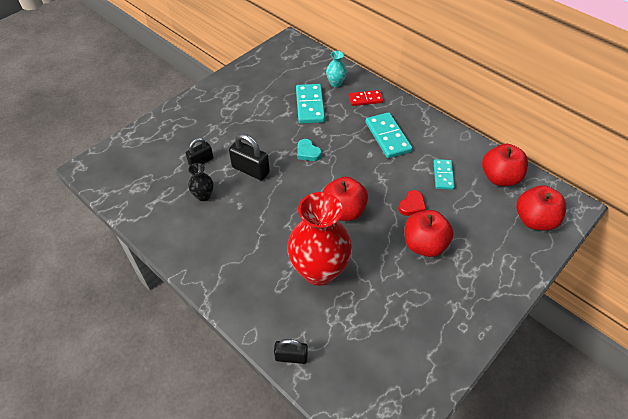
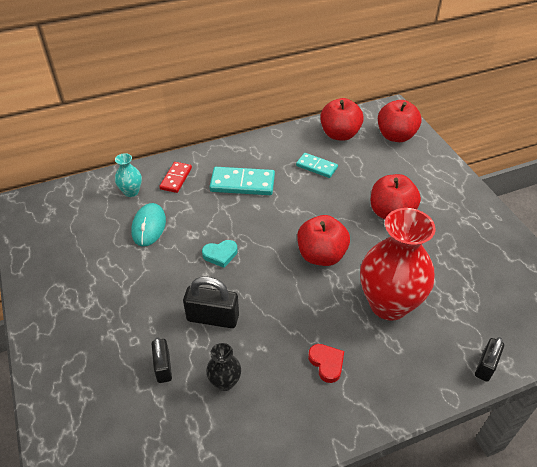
camera: 65 degrees left, 5 degrees down
black padlock [229,134,270,181] -> black padlock turned 45 degrees clockwise [183,277,239,328]
turquoise domino [296,84,325,124] -> turquoise mouse [131,203,166,246]
red heart [398,190,426,216] -> red heart moved to [308,344,344,383]

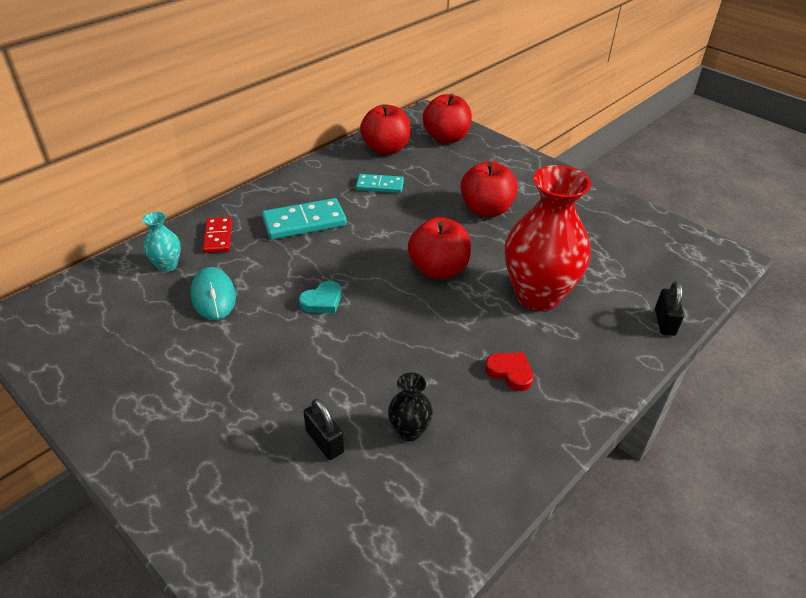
camera: 25 degrees left, 5 degrees down
black padlock [183,277,239,328] -> none

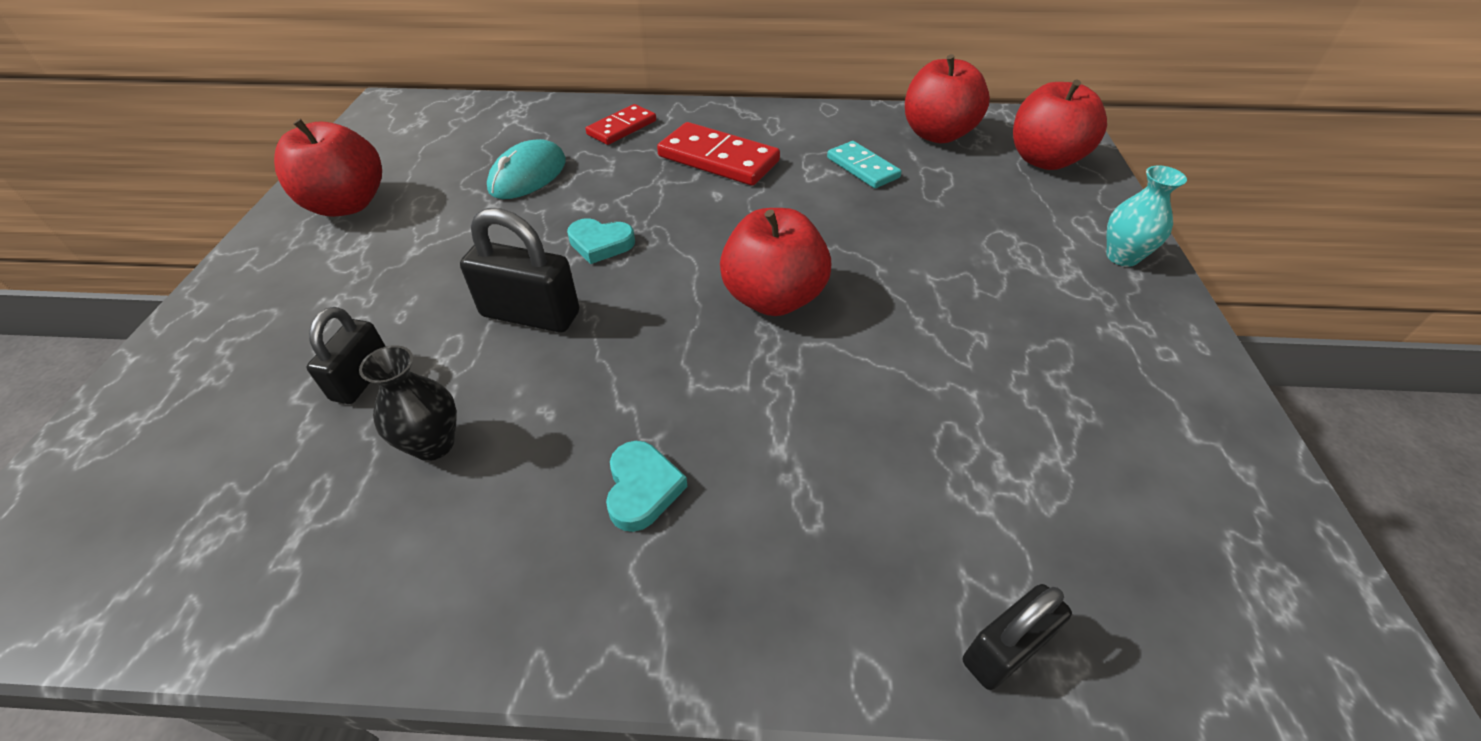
camera: 50 degrees right, 5 degrees up
turquoise vase [142,212,181,272] -> turquoise vase moved to [1107,165,1187,267]
turquoise domino [262,198,347,240] -> red domino [657,122,780,186]
red apple [460,161,518,217] -> red apple moved to [274,119,382,217]
red heart [485,353,534,391] -> turquoise heart [606,441,688,532]
red vase [505,165,591,311] -> none
none -> black padlock [460,208,580,332]

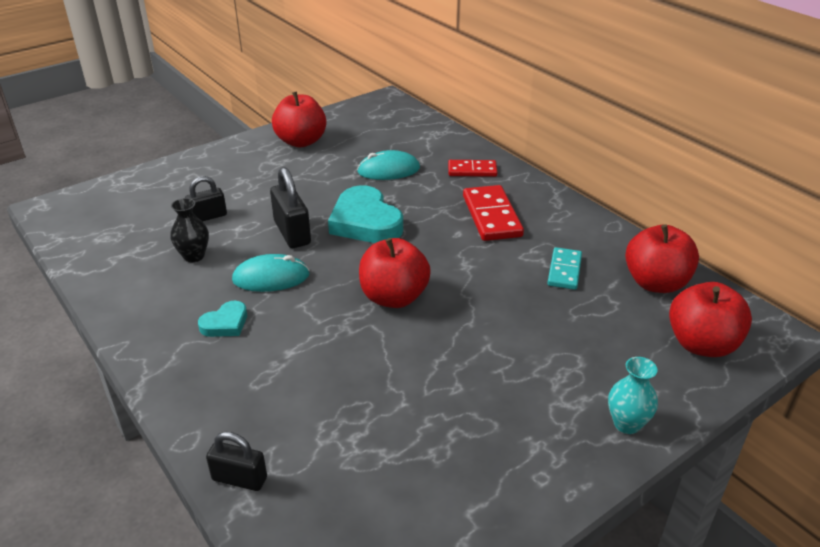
camera: 50 degrees right, 10 degrees down
turquoise heart [567,218,635,264] -> turquoise heart [328,185,403,243], size x1.96
none -> turquoise mouse [232,254,310,292]

